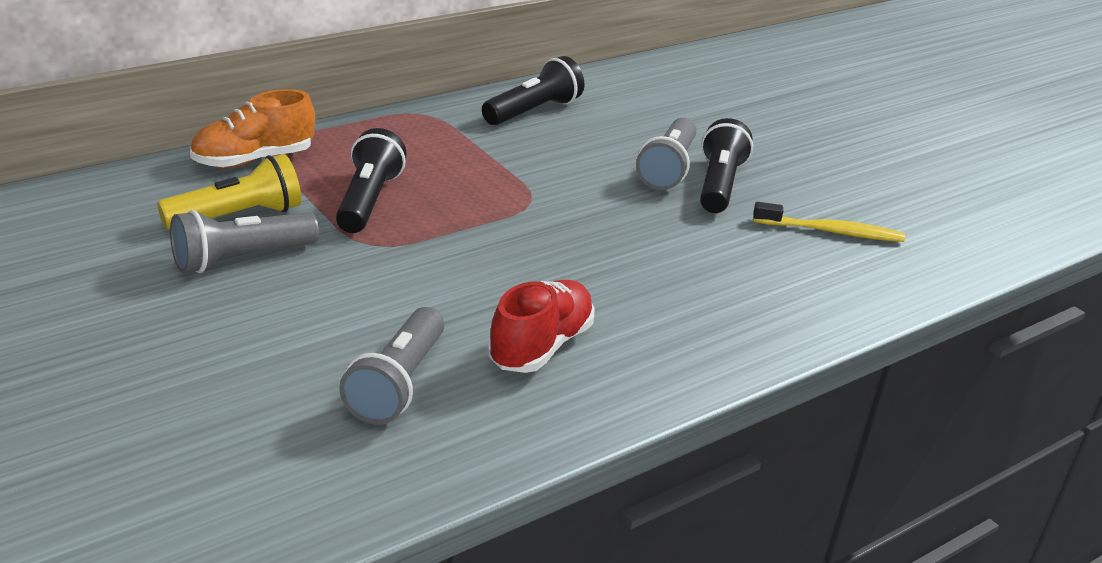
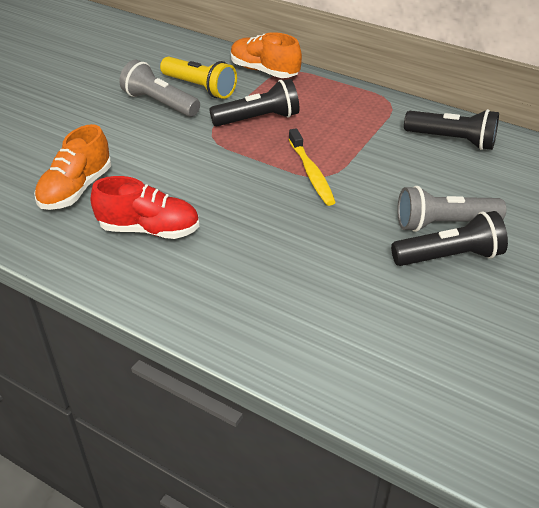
camera: 70 degrees right, 10 degrees up
grey flashlight [339,307,444,425] -> orange shoe [34,124,111,210]
yellow toothbrush [753,202,905,242] -> yellow toothbrush moved to [289,128,336,206]

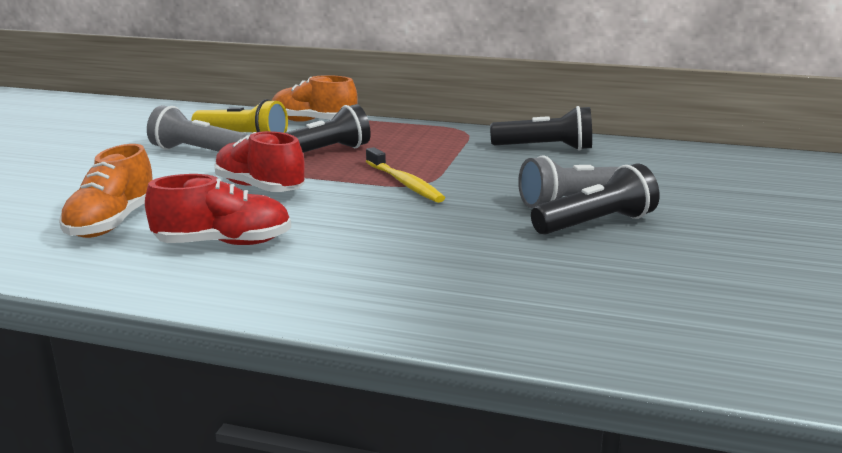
camera: 15 degrees left, 20 degrees down
none -> red shoe [214,131,305,192]

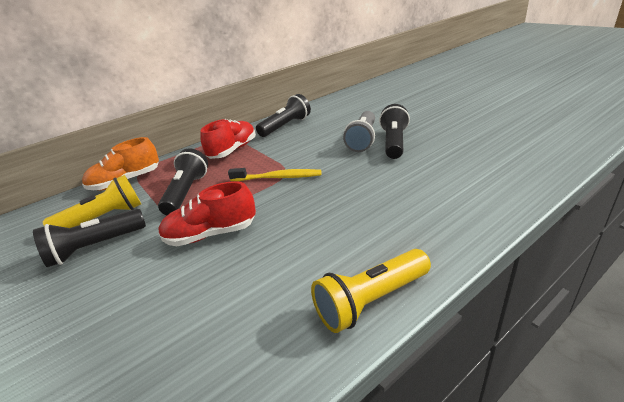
camera: 50 degrees left, 10 degrees up
orange shoe [59,144,153,238] -> none
red shoe [145,174,291,245] -> red shoe moved to [200,119,256,159]
grey flashlight [147,105,248,152] -> black flashlight [33,209,146,267]
none -> yellow flashlight [311,249,431,333]

